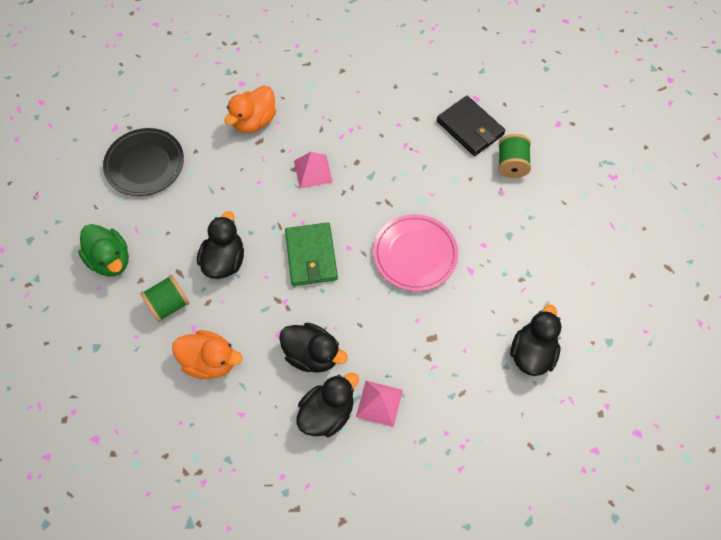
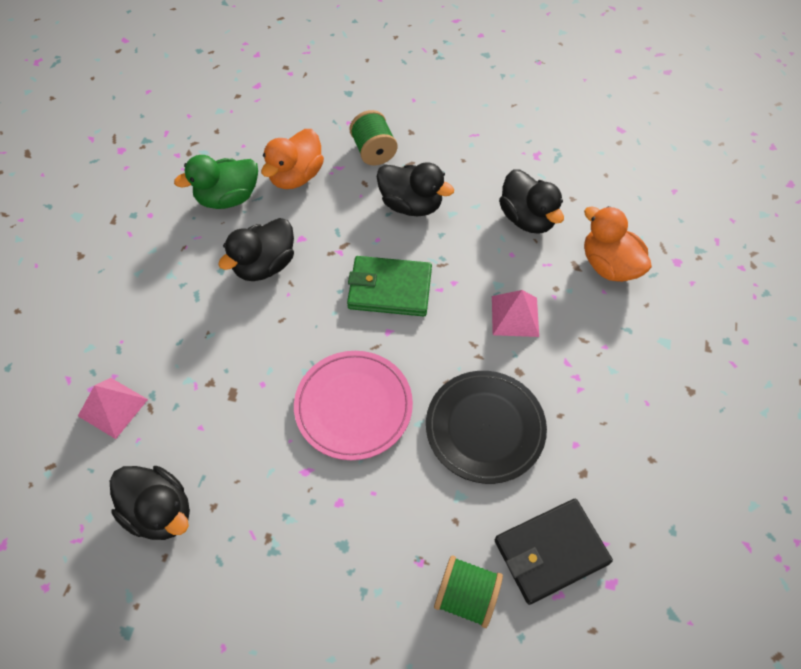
camera: 105 degrees right, 5 degrees down
green duck [78,224,129,277] -> green duck moved to [174,155,258,209]
black plate [103,128,184,196] -> black plate moved to [426,371,547,484]
black duck [296,373,359,437] -> black duck moved to [499,170,564,234]
pink pyramid [356,381,403,427] -> pink pyramid moved to [78,378,148,439]

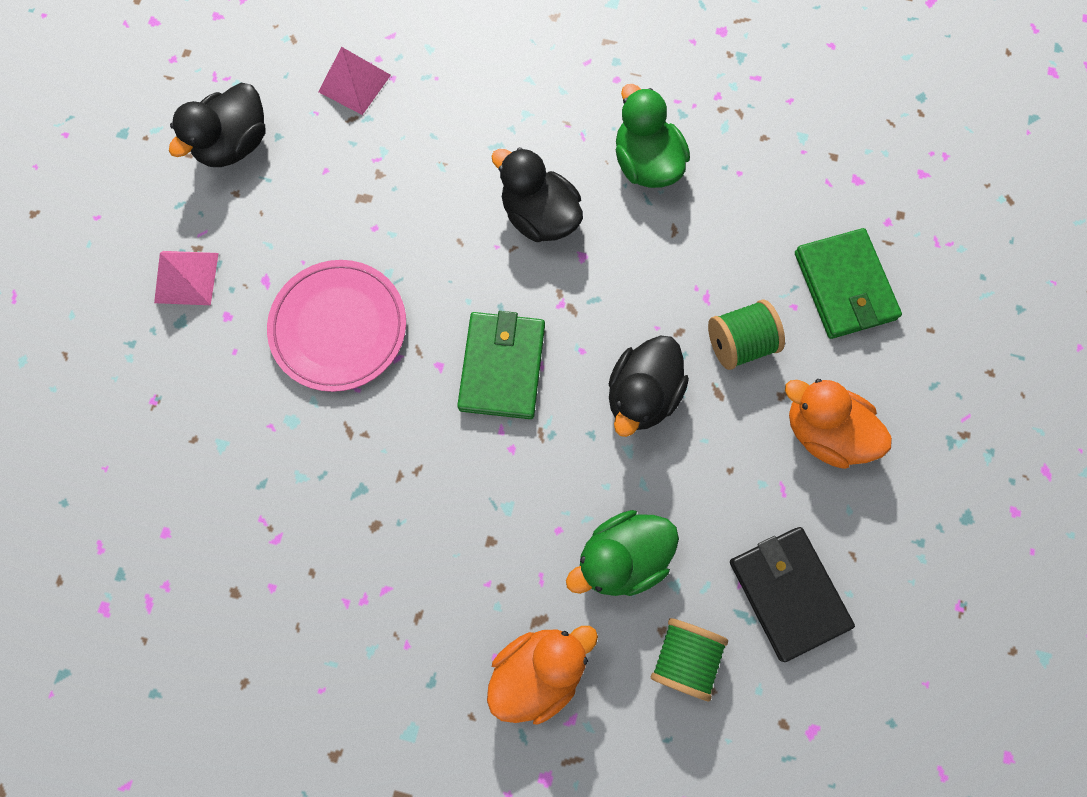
camera: 90 degrees right, 15 degrees up
orange duck [261,129,324,189] -> orange duck moved to [785,379,892,469]
black plate [426,371,547,484] -> none
green spool [434,555,503,628] -> green spool moved to [651,618,728,701]
pink pyramid [492,290,539,337] -> pink pyramid moved to [154,251,219,305]
black wallet [495,498,613,605] -> black wallet moved to [730,527,855,662]
black duck [499,170,564,234] -> green duck [566,510,679,596]
none -> green wallet [795,228,902,339]

